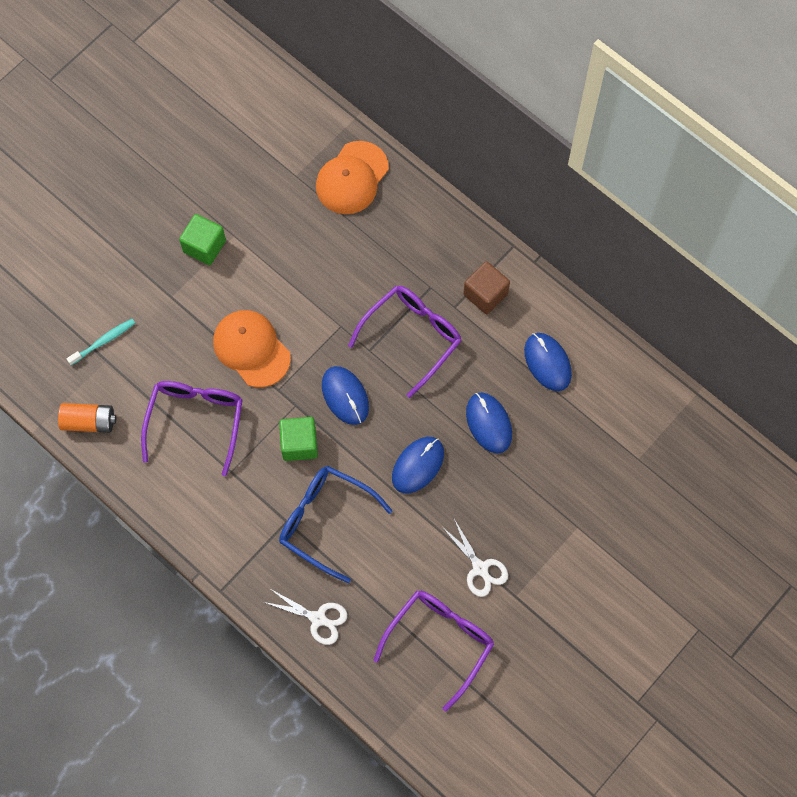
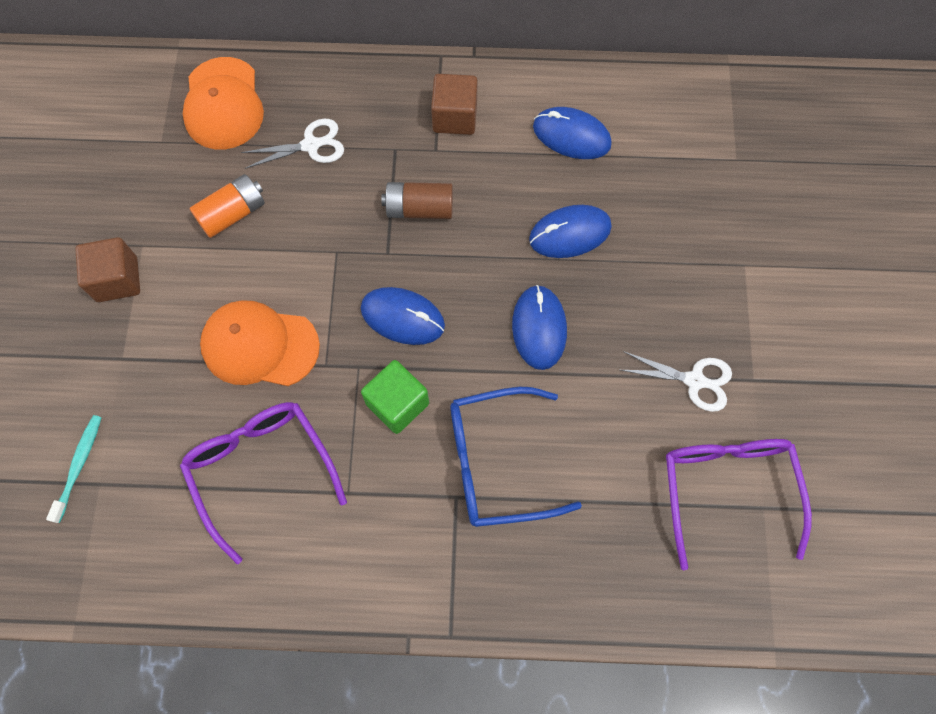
camera: 40 degrees left, 0 degrees up
orange battery [58,403,116,433] -> orange battery moved to [190,174,265,238]
green cube [179,214,226,265] -> brown cube [75,237,140,302]
white scissors [264,588,347,645] -> white scissors moved to [241,118,344,169]
purple glasses [348,286,462,398] -> brown battery [381,182,453,219]
blue mouse [466,392,512,453] -> blue mouse turned 45 degrees counterclockwise [529,205,612,258]

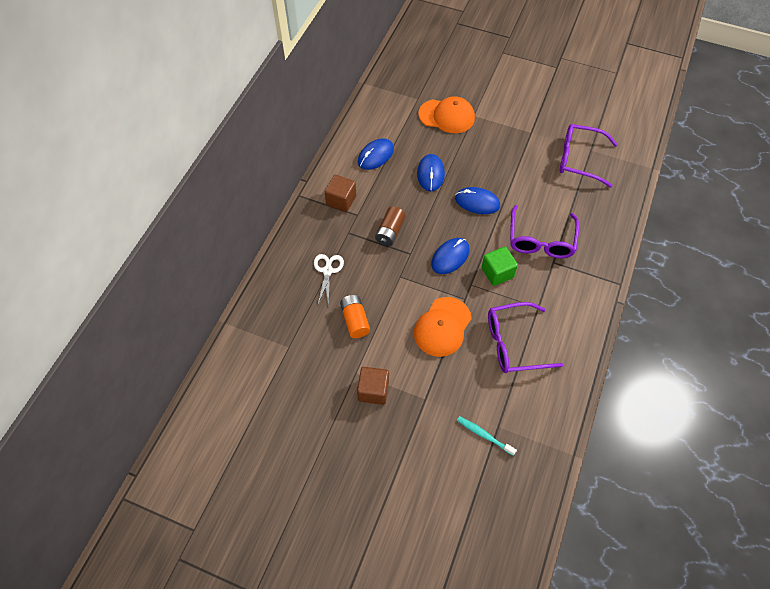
camera: 70 degrees left, 10 degrees down
orange cap [183,57,264,150] -> orange cap moved to [418,96,475,133]
blue glasses [450,387,582,527] -> purple glasses [510,205,579,258]
white scissors [621,351,732,412] -> none

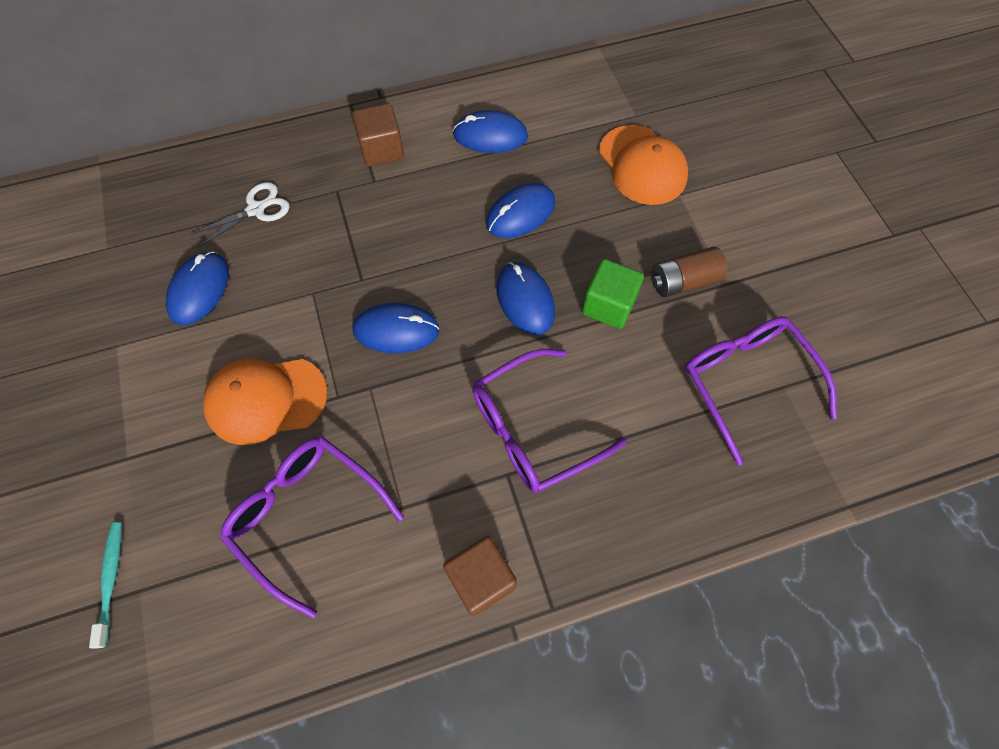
camera: 50 degrees right, 5 degrees up
orange battery [340,295,370,338] -> blue mouse [166,251,229,325]
brown cube [357,367,389,405] -> brown cube moved to [443,536,517,616]
brown battery [375,206,406,246] -> brown battery moved to [652,246,727,297]
green cube [481,247,518,286] -> green cube moved to [582,259,644,329]

